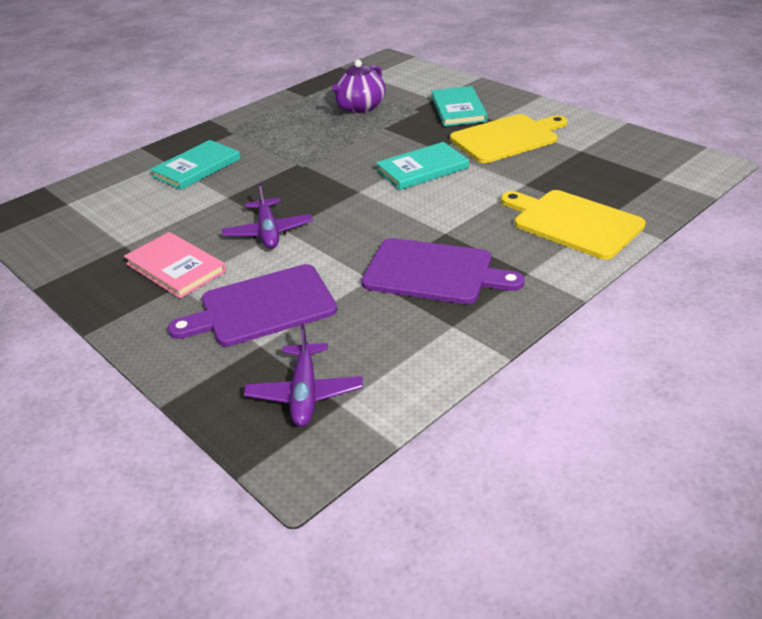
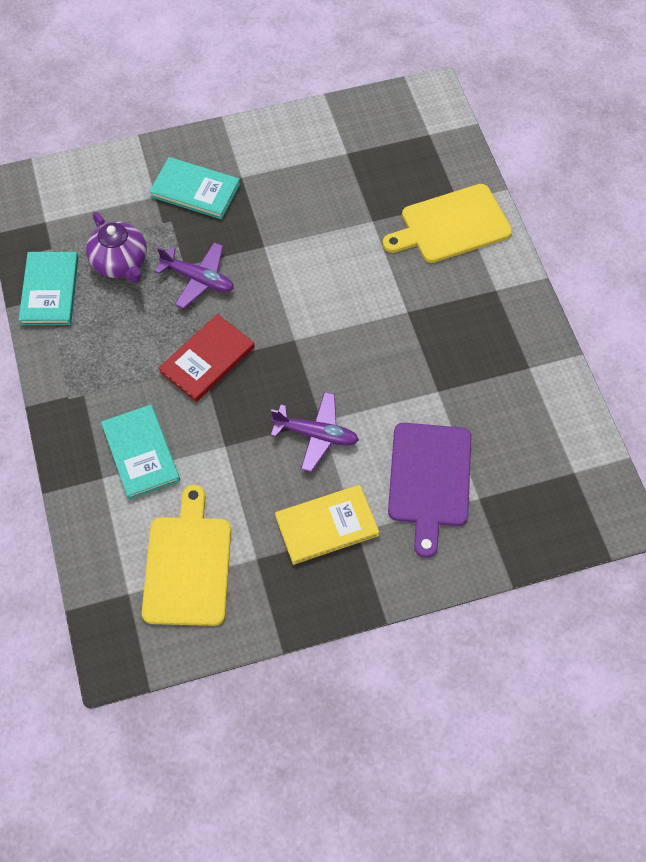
camera: 65 degrees left, 25 degrees up
pink book [124,232,226,299] -> yellow book [275,485,379,565]
purple plane [244,324,363,427] -> purple plane moved to [155,242,234,309]
purple cutting board [361,238,524,304] -> none
turquoise book [376,142,469,190] -> turquoise book moved to [19,252,79,325]
yellow cutting board [450,114,568,163] -> yellow cutting board moved to [142,485,231,626]
none -> red book [159,314,255,402]

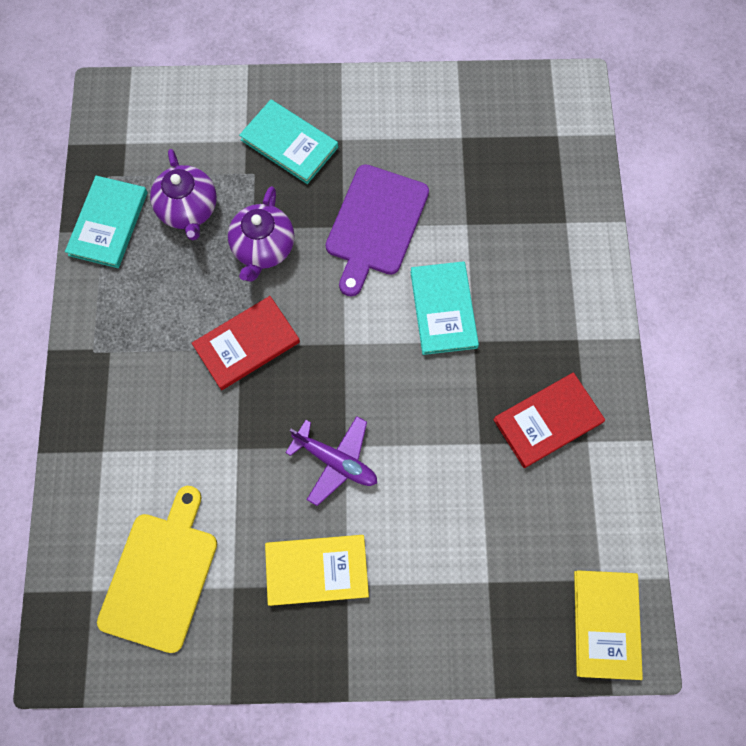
camera: 15 degrees right, 10 degrees up
turquoise book [101,404,180,500] -> turquoise book moved to [410,261,479,355]
purple plane [155,242,234,309] -> purple teapot [228,186,294,282]
yellow cutting board [382,184,512,263] -> none
purple cutting board [388,423,471,558] -> purple cutting board moved to [326,164,429,297]
none -> red book [493,372,605,468]
none -> yellow book [574,570,643,680]

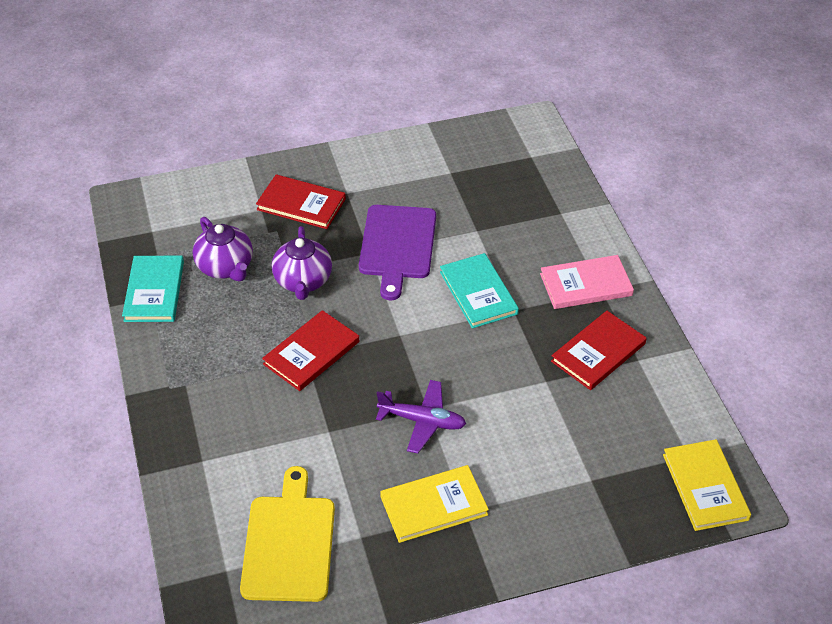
camera: 15 degrees left, 25 degrees down
turquoise book [239,100,338,184] -> red book [256,174,346,229]
none -> pink book [540,255,634,309]

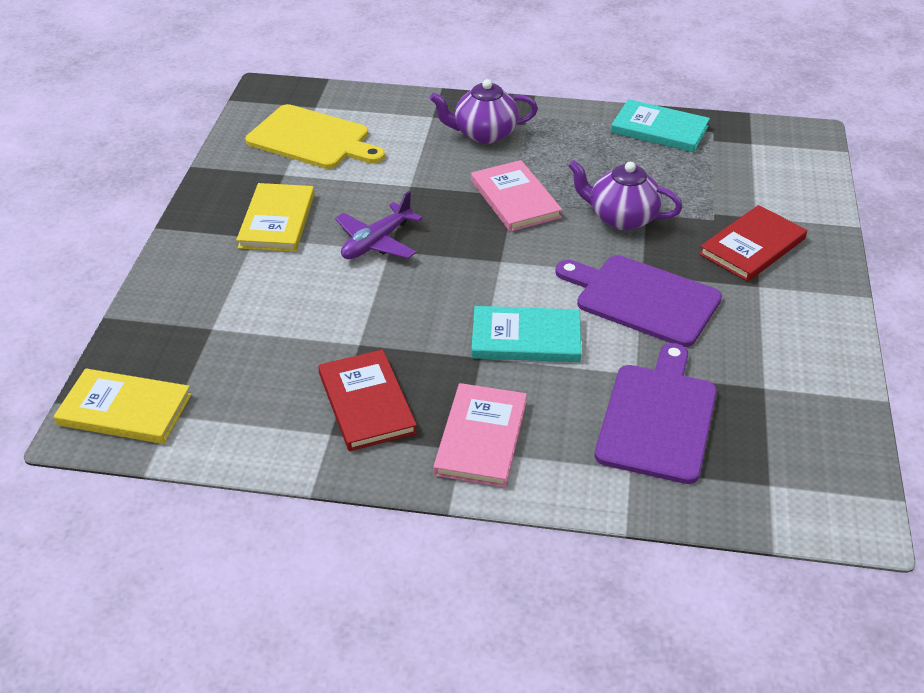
camera: 115 degrees right, 5 degrees down
purple teapot [193,217,253,282] -> purple teapot moved to [430,79,538,144]
red book [262,310,359,391] -> pink book [471,160,562,232]
none -> purple cutting board [595,343,717,484]

